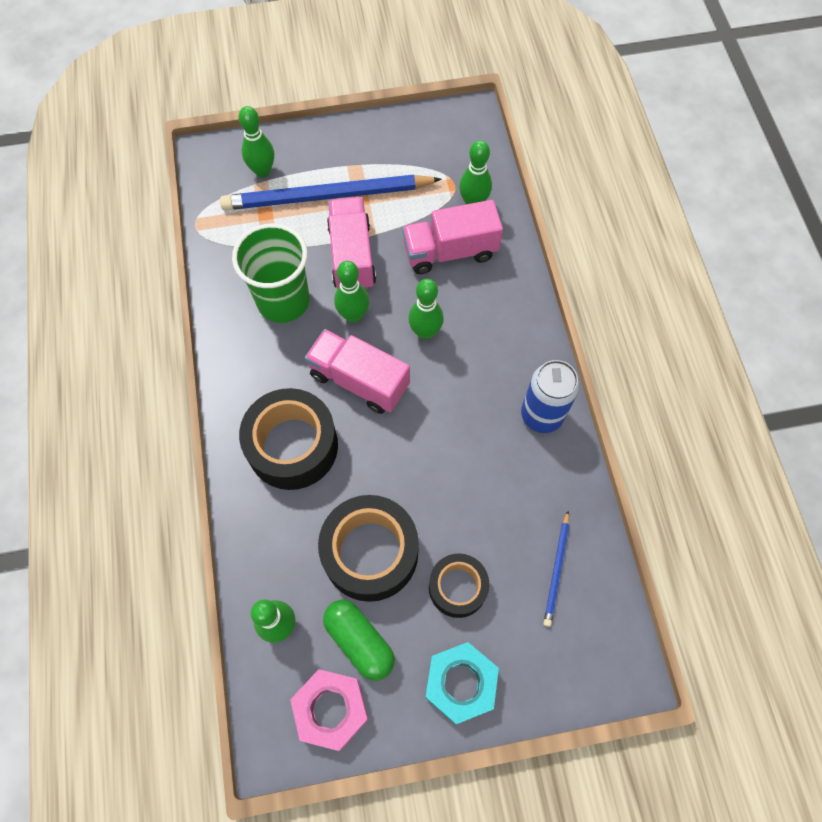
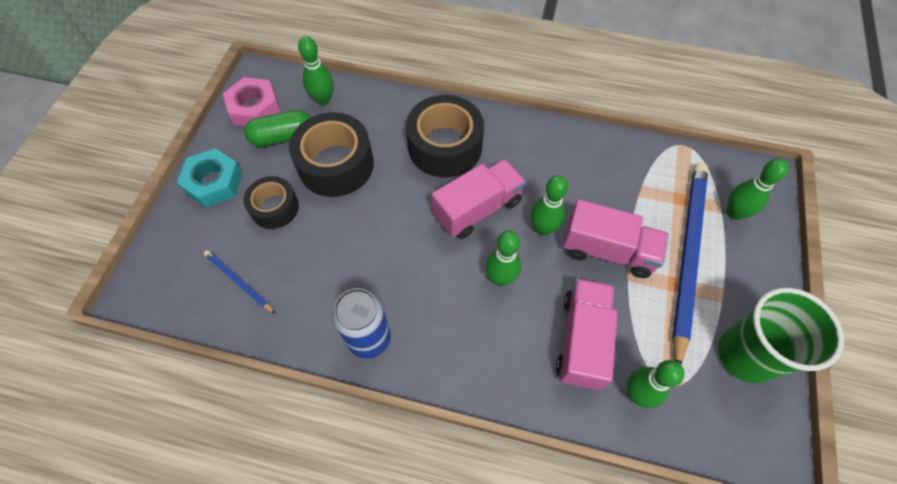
camera: 115 degrees right, 5 degrees down
green cup [232,223,310,323] -> green cup moved to [718,288,844,383]

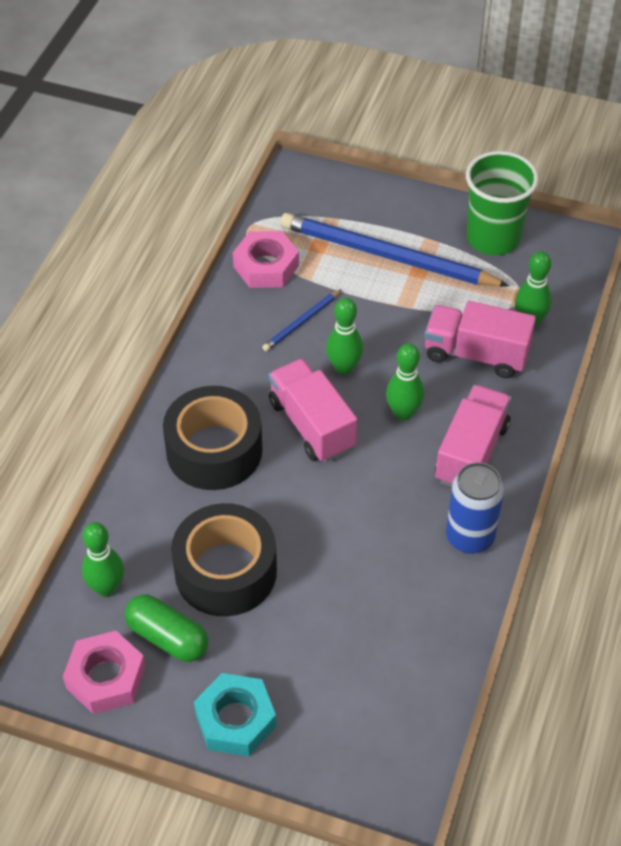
camera: 85 degrees left, 10 degrees down
blue pencil [204,250,276,314] -> blue pencil moved to [262,289,342,351]
green capsule [244,110,311,147] -> green capsule turned 45 degrees counterclockwise [125,594,208,662]
black tape [244,176,299,229] -> none
pink truck [563,199,669,278] -> pink truck moved to [435,385,512,487]
green bowling pin [727,159,789,220] -> none
none -> pink nut [233,231,299,288]

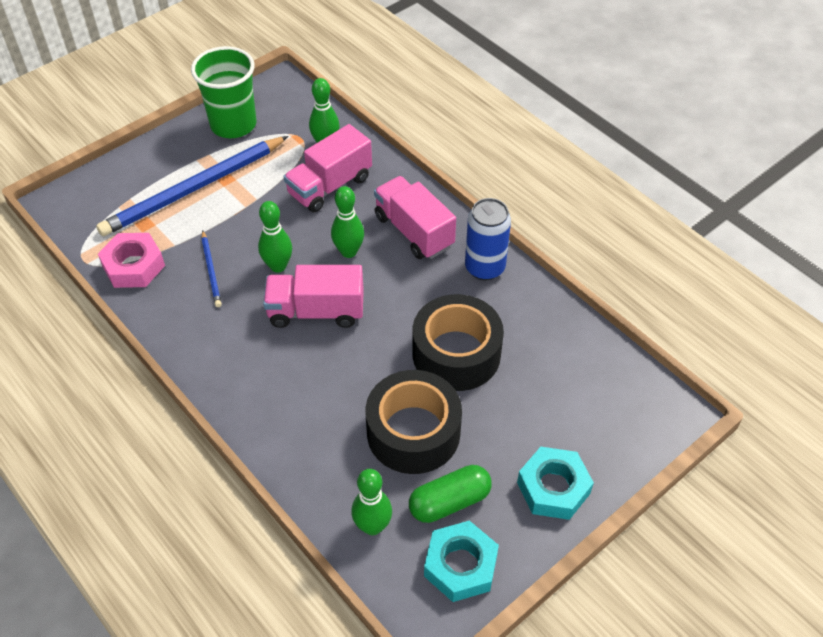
camera: 60 degrees left, 0 degrees up
pink nut [63,631,146,714] -> turquoise nut [424,521,499,602]
black tape [163,386,262,490] -> black tape moved to [413,294,504,391]

